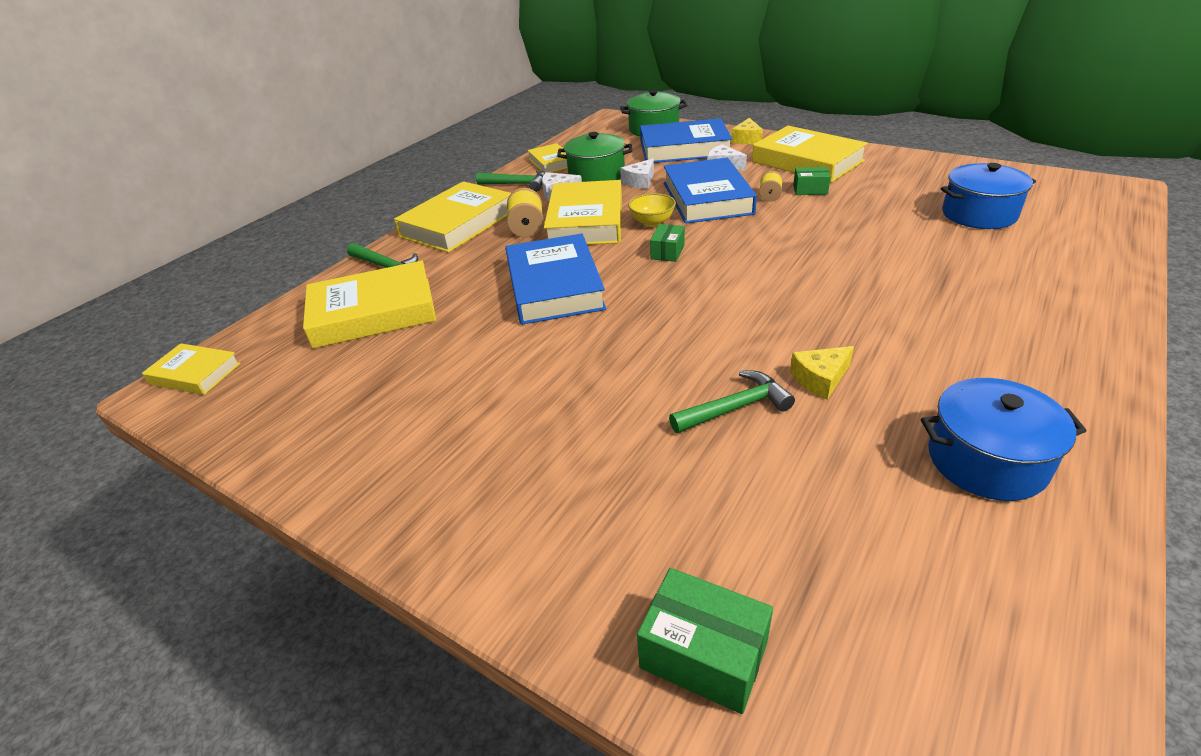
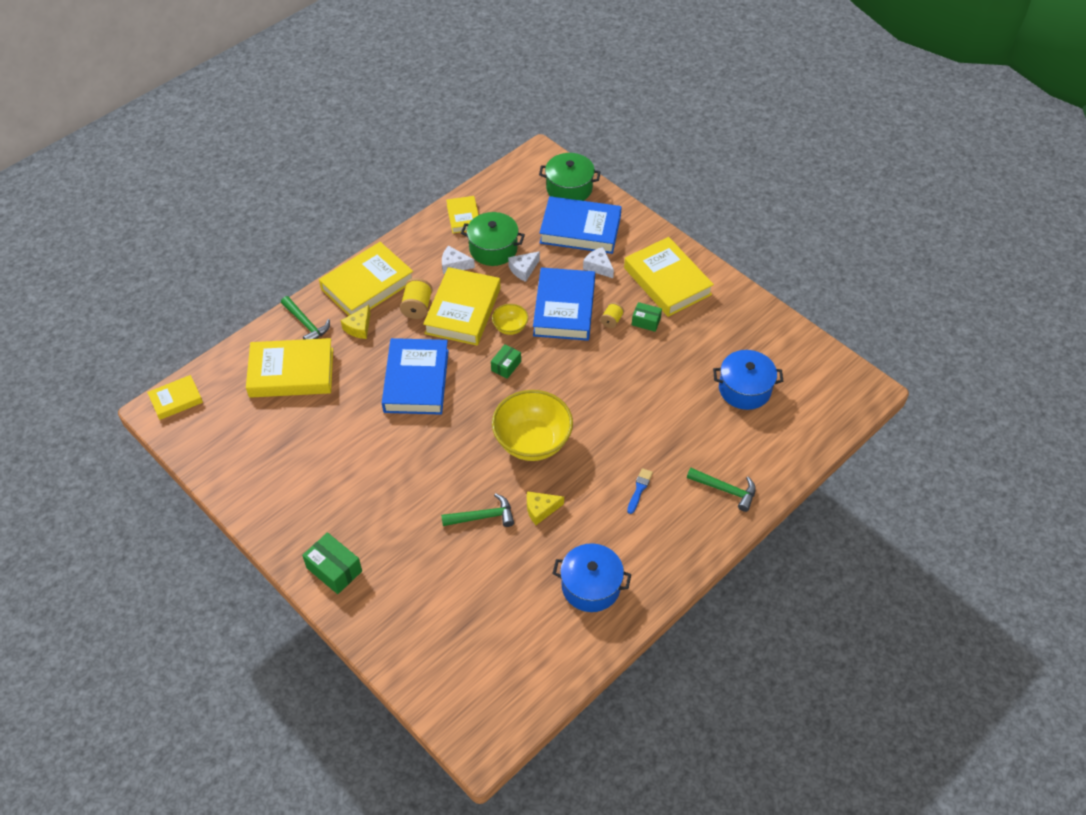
camera: 10 degrees right, 15 degrees up
yellow book [142,343,241,395] -> yellow book turned 60 degrees counterclockwise [147,375,203,420]
green hammer [476,170,545,192] -> green hammer moved to [687,468,756,512]
green box [637,568,773,714] -> green box moved to [302,532,362,594]
yellow cheese [731,118,763,144] -> yellow cheese moved to [341,305,370,339]
none -> yellow bowl [492,390,573,461]
none -> blue brush [627,468,653,514]

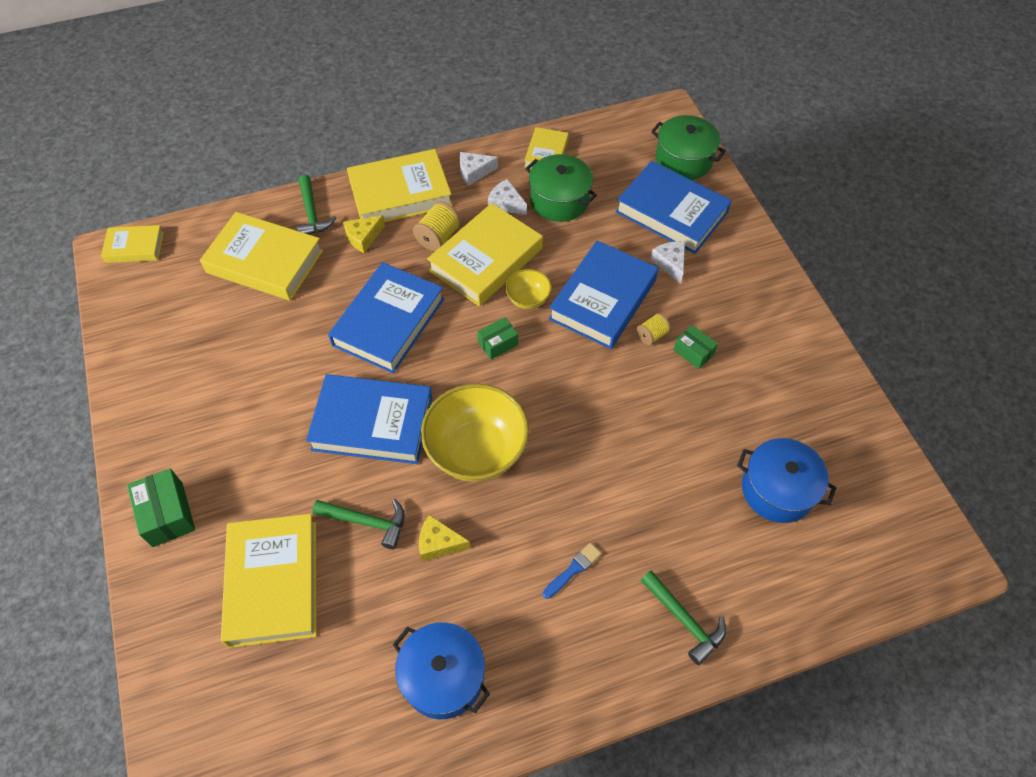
camera: 25 degrees right, 5 degrees up
white cheese [508,251,540,282] -> white cheese moved to [459,152,498,186]
yellow book [624,237,714,317] -> yellow book moved to [221,514,317,648]
none -> blue book [306,374,432,464]

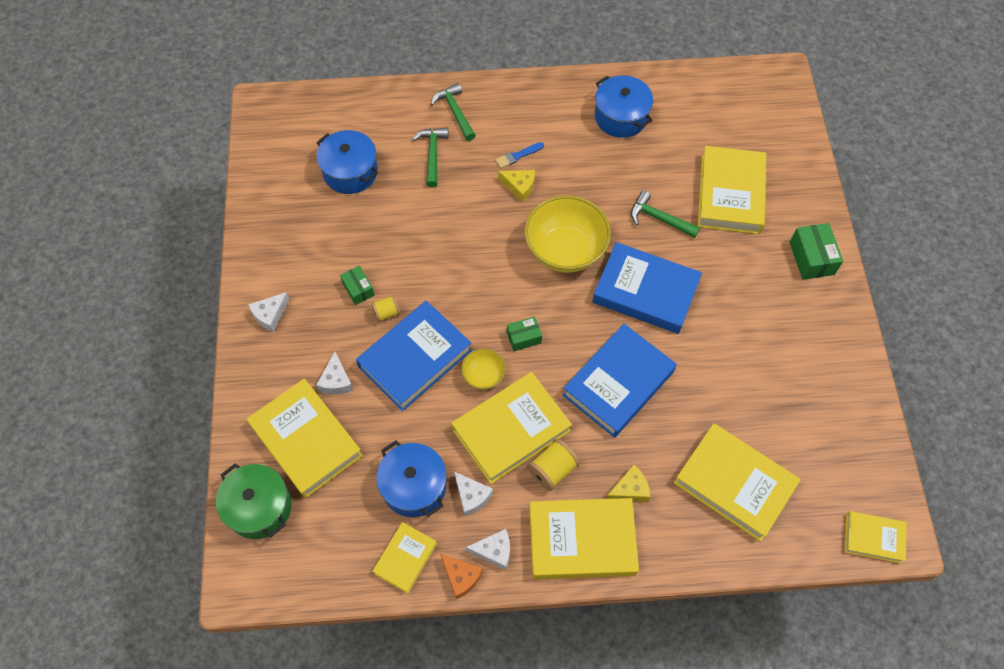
camera: 165 degrees left, 5 degrees up
green hammer [296,175,336,235] -> green hammer moved to [412,127,448,187]
yellow cheese [419,515,470,561] -> yellow cheese moved to [498,170,535,202]
green pot [525,154,597,222] -> blue pot [376,441,447,517]
blue book [615,161,732,254] -> yellow book [247,378,363,498]
none -> white cheese [248,292,290,332]
none -> orange cheese [440,554,483,600]

